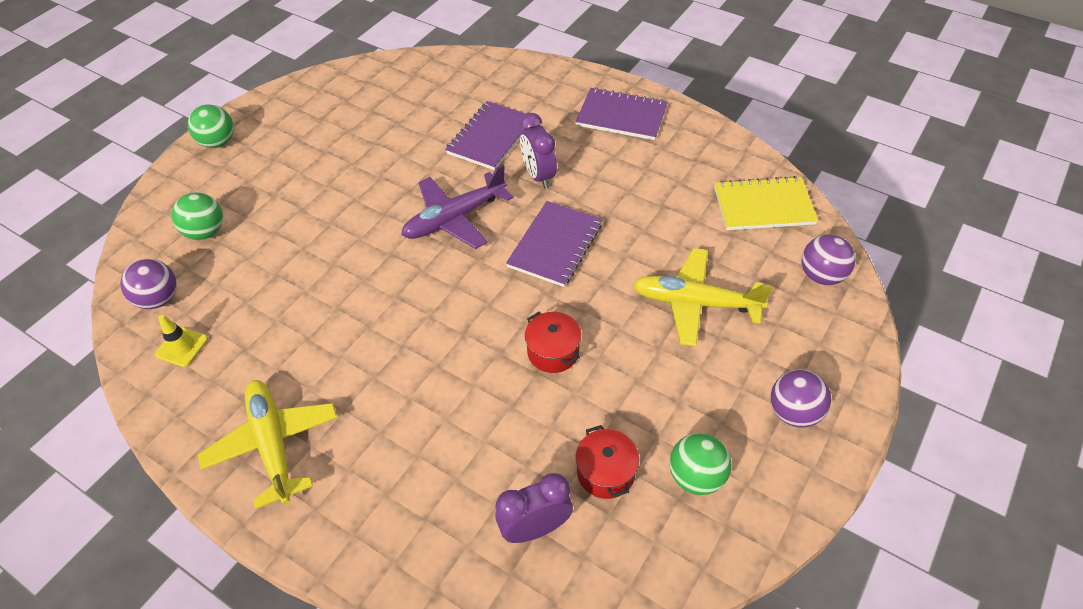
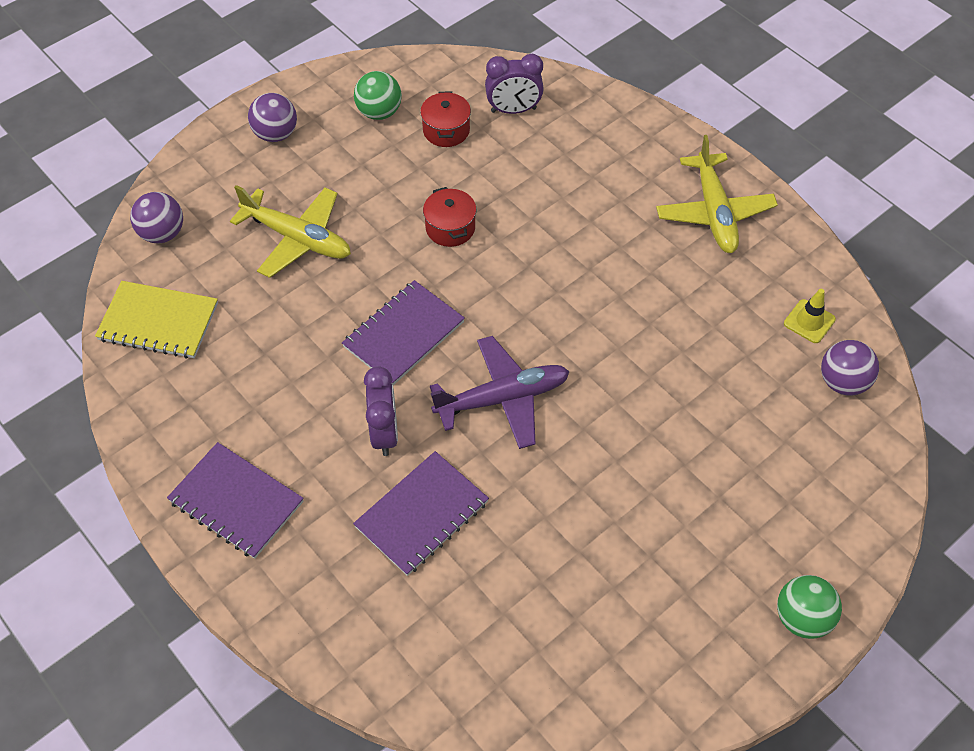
camera: 165 degrees left, 5 degrees up
green ball [172,192,223,240] -> none

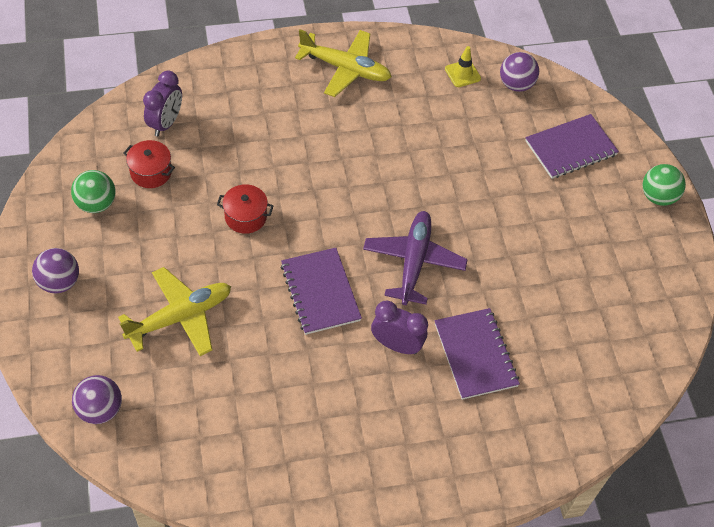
camera: 65 degrees left, 0 degrees up
yellow notebook [95,281,218,359] -> none
purple notebook [167,442,304,559] -> purple notebook moved to [525,114,619,179]

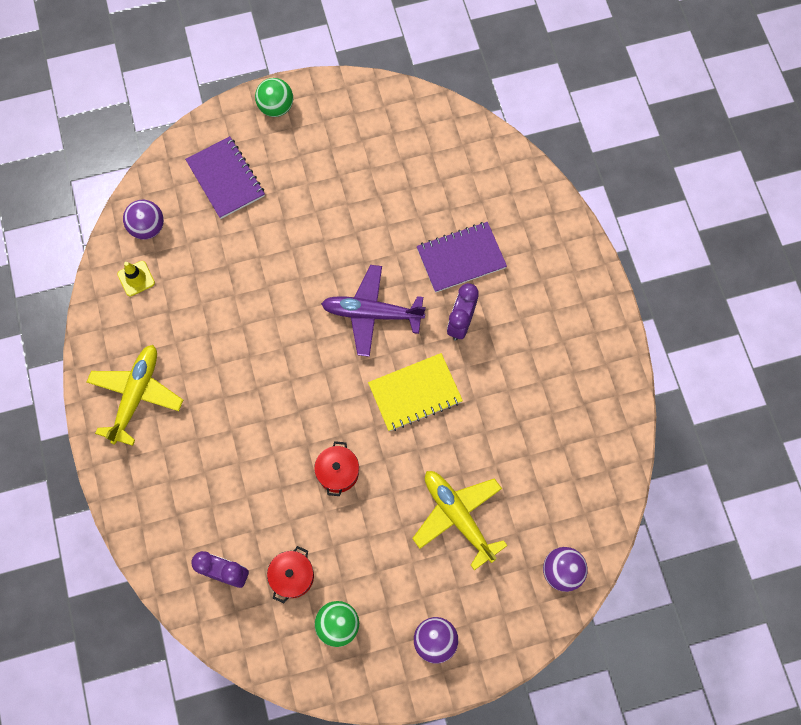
camera: 90 degrees left, 15 degrees up
purple notebook [281,248,362,335] -> yellow notebook [368,353,463,431]

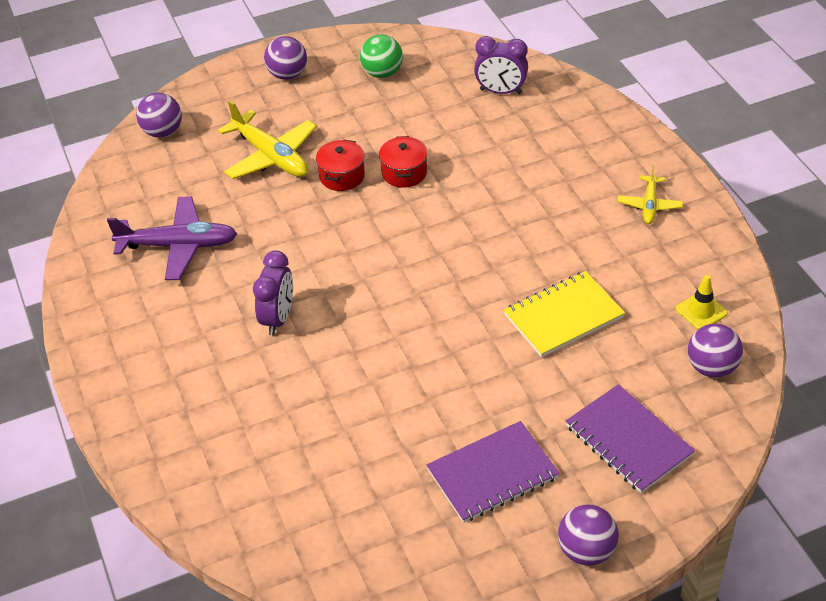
camera: 175 degrees right, 25 degrees down
yellow plane [87,345,183,446] -> yellow plane [617,165,683,224], size x0.56
green ball [255,78,293,117] -> purple ball [558,505,619,566]
red pot [267,546,314,603] -> red pot moved to [316,139,365,191]
purple plane [321,265,426,357] -> purple plane moved to [107,196,237,280]
yellow notebook [368,353,463,431] -> yellow notebook moved to [504,271,625,357]
purple notebook [417,222,507,293] -> purple notebook moved to [427,421,560,523]

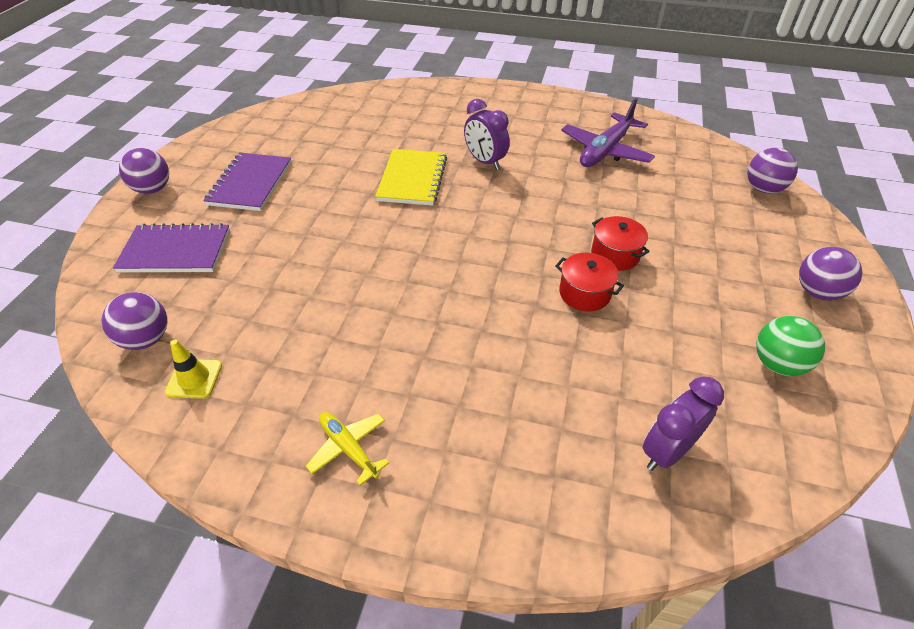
camera: 125 degrees right, 0 degrees up
yellow plane [218,100,317,179] -> none
yellow notebook [504,271,625,357] -> yellow notebook moved to [375,149,447,206]

